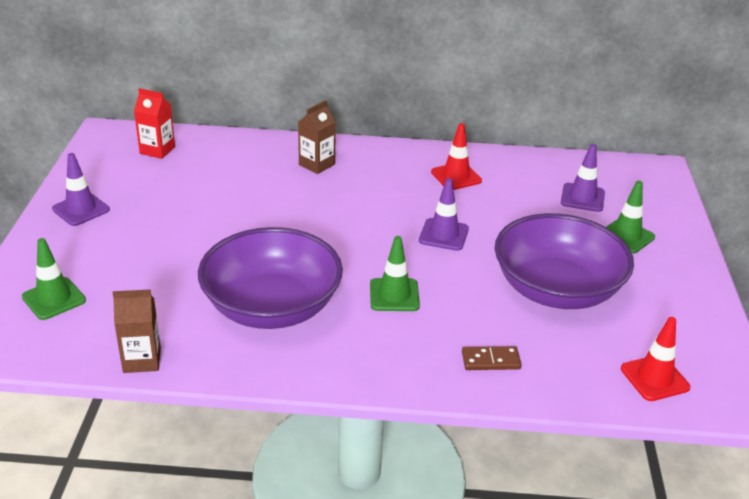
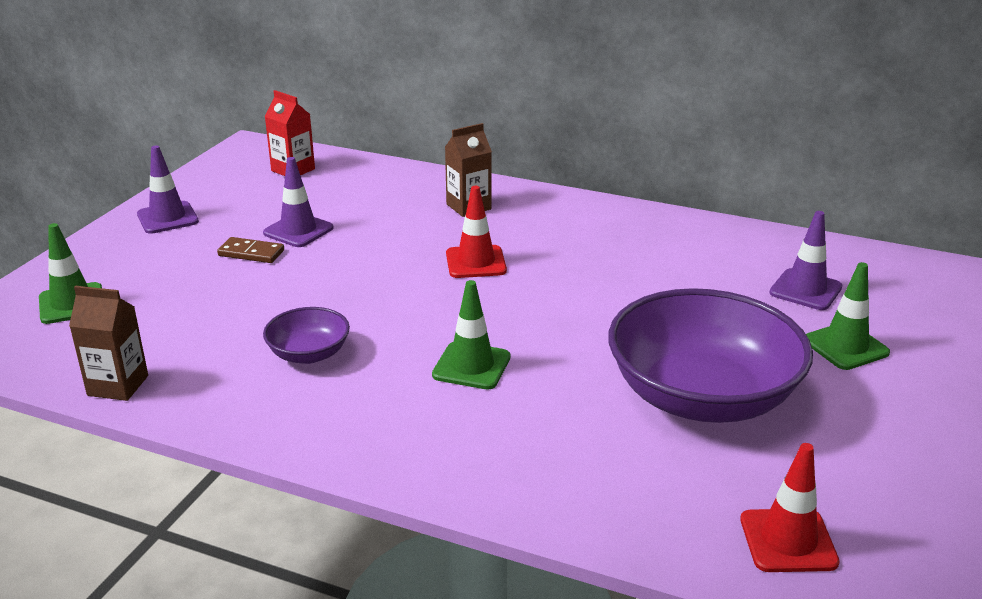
camera: 20 degrees right, 5 degrees down
purple bowl [198,227,343,329] -> purple bowl [263,307,350,364], size x0.46
purple traffic cone [419,178,469,251] -> purple traffic cone moved to [263,157,334,247]
red traffic cone [431,123,482,190] -> red traffic cone moved to [446,186,507,278]
brown domino [462,346,522,370] -> brown domino moved to [217,237,284,263]

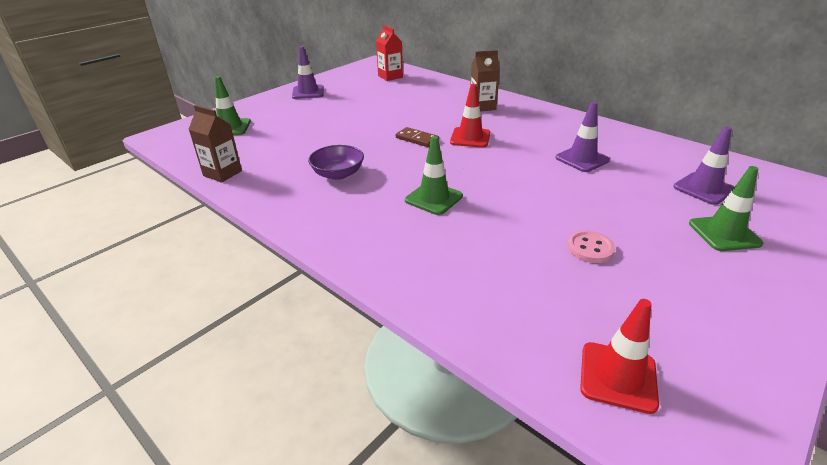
camera: 20 degrees right, 5 degrees up
brown domino [217,237,284,263] -> brown domino moved to [396,127,439,147]
purple traffic cone [263,157,334,247] -> purple traffic cone moved to [556,101,610,172]
purple bowl [608,288,813,423] -> pink button [567,231,615,263]

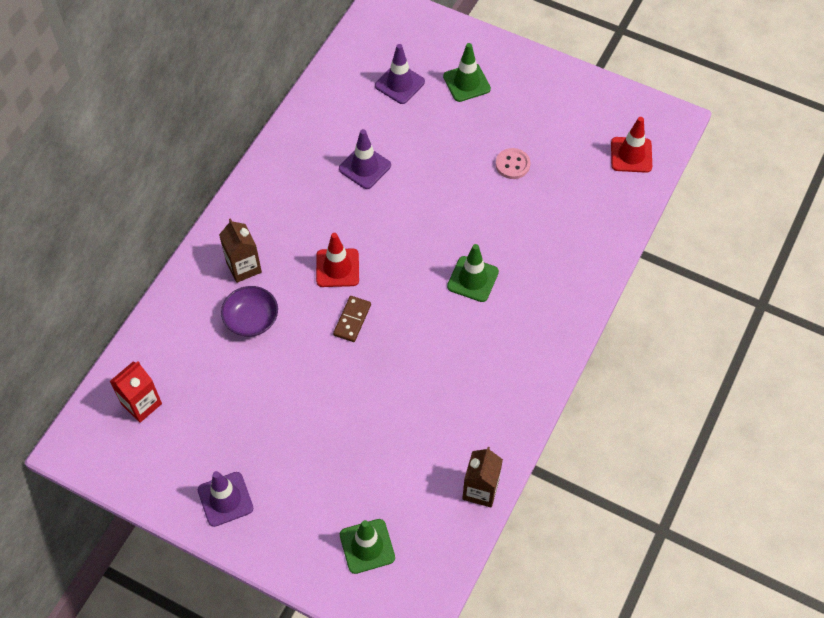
camera: 105 degrees left, 25 degrees up
purple bowl [308,145,364,180] -> purple bowl moved to [221,286,278,337]

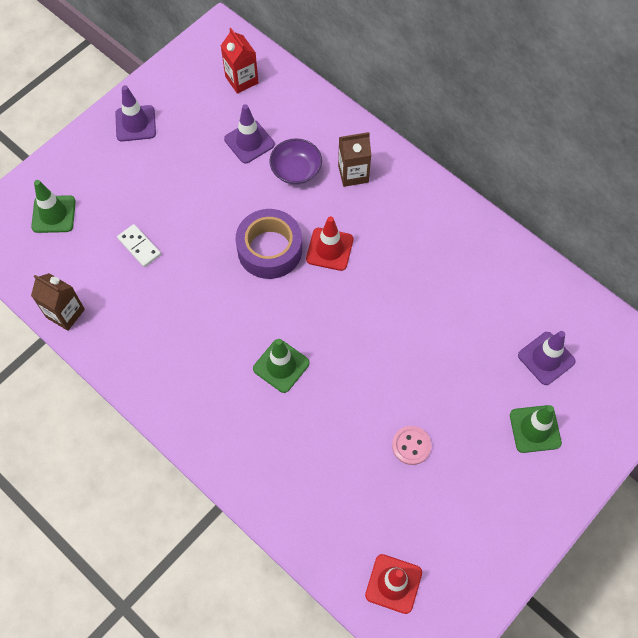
camera: 105 degrees right, 5 degrees up
brown domino [333,296,371,342] -> purple tape [235,209,302,279]
purple traffic cone [339,129,391,189] -> purple traffic cone moved to [224,104,275,164]
none -> white domino [117,224,161,267]

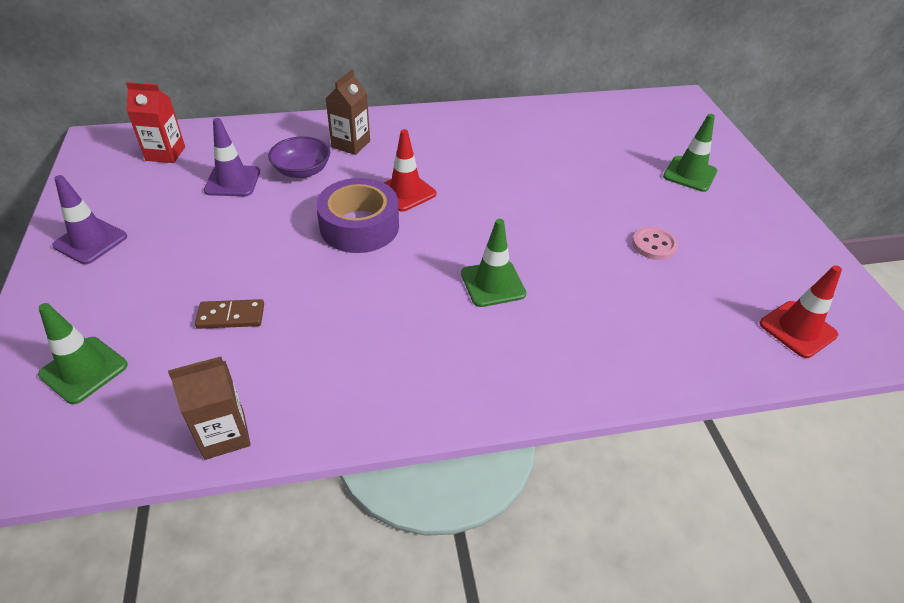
camera: 55 degrees left, 20 degrees down
white domino [117,224,161,267] -> brown domino [195,299,264,329]
purple traffic cone [518,331,576,385] -> none

